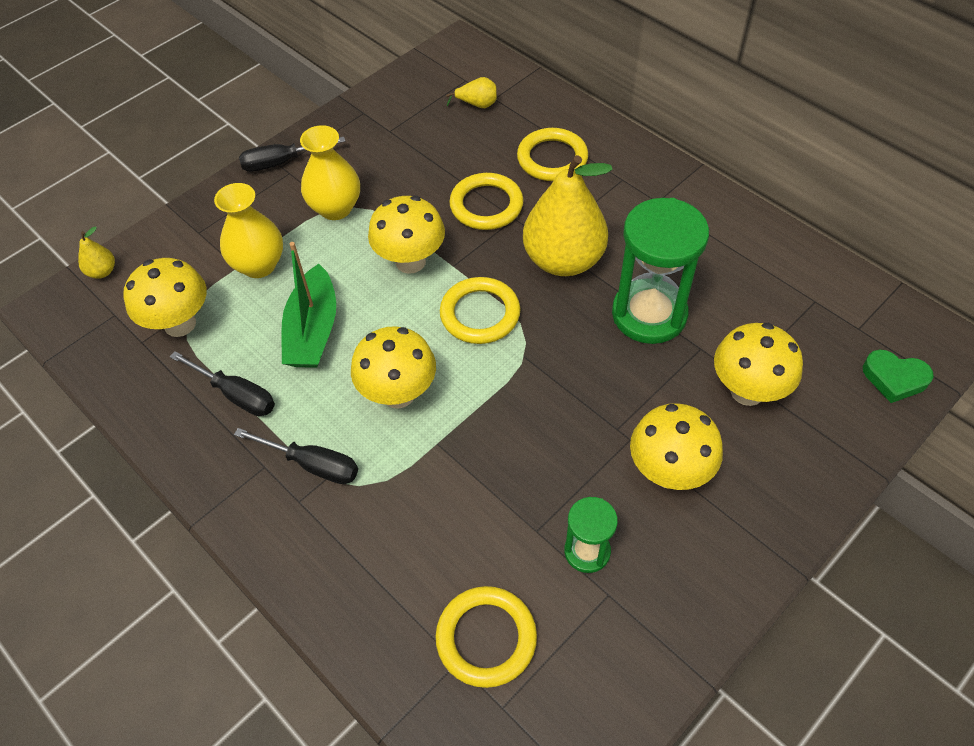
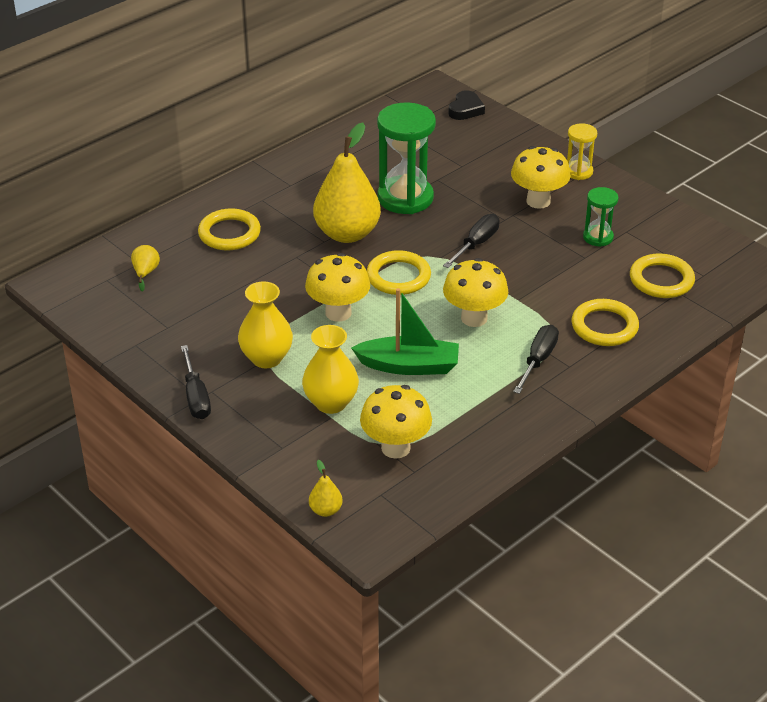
camera: 90 degrees left, 15 degrees down
black screwdriver [170,351,275,416] -> black screwdriver moved to [443,214,500,268]
yellow ring [449,173,523,230] -> yellow ring moved to [571,299,639,346]
yellow mushroom [714,323,803,406] -> none
green heart [863,350,934,403] -> black heart [448,90,485,120]
none -> yellow hourglass [567,123,597,180]

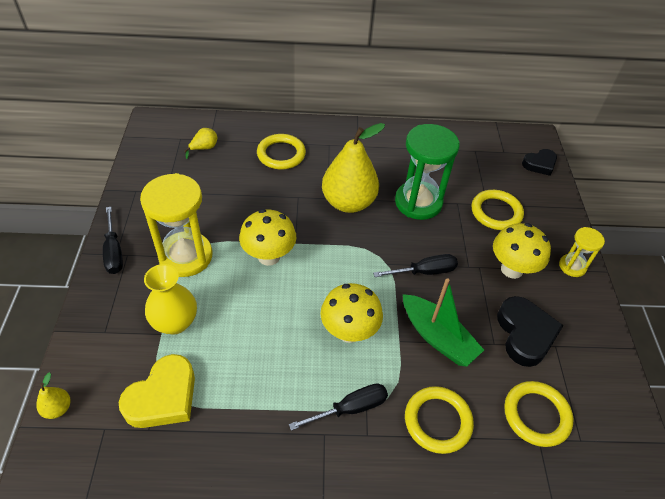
camera: 40 degrees right, 10 degrees up
black screwdriver [181,345,211,419] -> black screwdriver turned 45 degrees counterclockwise [103,207,123,274]
yellow vase [238,281,293,368] -> yellow hourglass [140,173,212,277]
green boat [351,288,459,375] -> green boat moved to [403,278,484,367]
yellow mushroom [360,385,432,459] -> yellow heart [119,354,195,428]
yellow ring [367,250,431,295] -> yellow ring moved to [472,190,524,230]
green hourglass [583,187,618,247] -> black heart [497,296,564,367]

